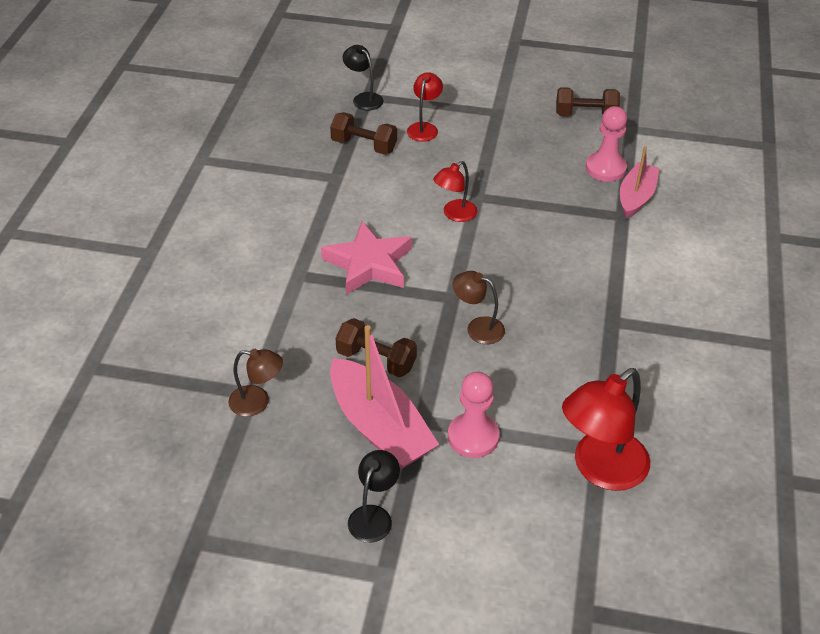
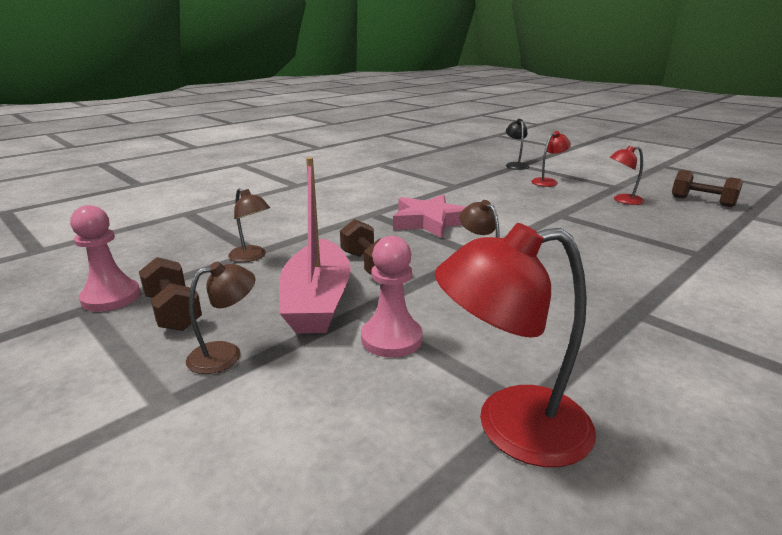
camera: 35 degrees right, 20 degrees down
brown dumbbell [330,112,397,154] -> brown dumbbell moved to [139,257,202,331]
black lamp [348,450,400,543] -> brown lamp [186,261,255,374]
red lamp [433,161,477,222] -> red lamp moved to [609,145,644,205]
pink pawn [586,106,627,182] -> pink pawn moved to [70,205,140,312]
pink boat [620,146,659,219] -> none

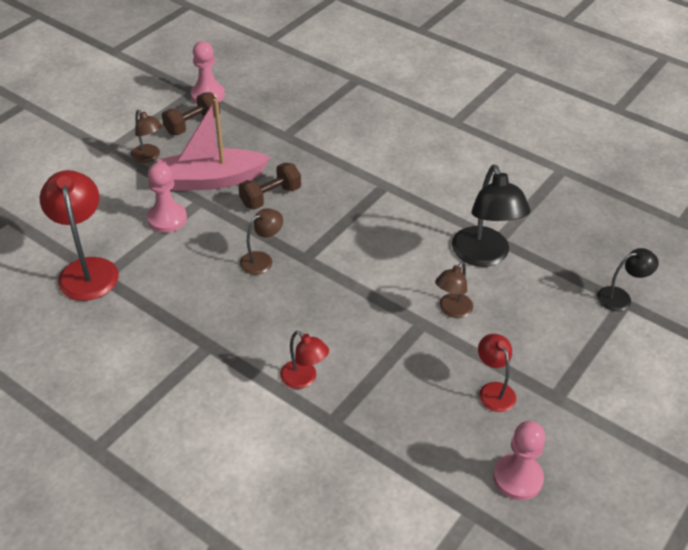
camera: 80 degrees right, 20 degrees up
brown lamp [228,188,270,262] -> brown lamp moved to [435,262,473,318]
pink star [393,194,466,238] -> none
red lamp [531,131,571,187] -> red lamp moved to [280,331,329,389]
brown dumbbell [672,170,743,207] -> pink pawn [493,421,546,500]
none -> black lamp [452,165,530,267]

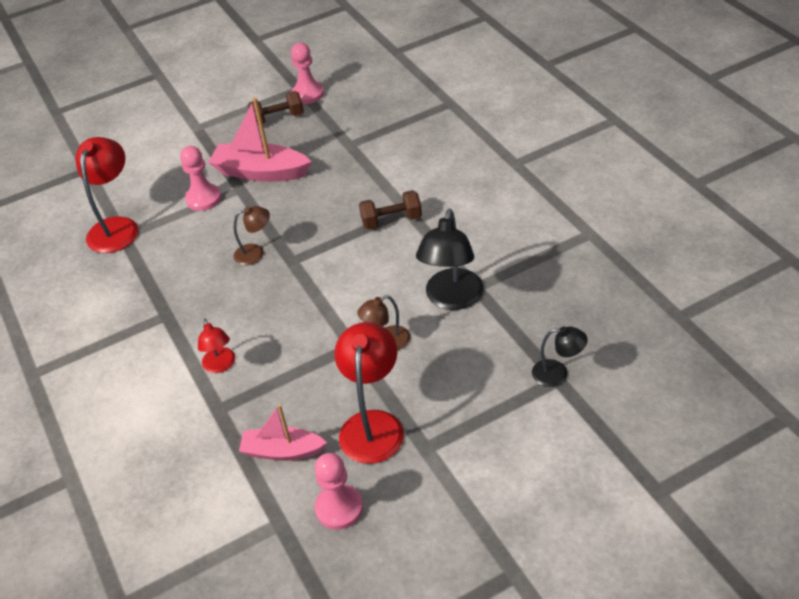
camera: 30 degrees right, 0 degrees up
brown lamp [131,110,162,163] -> none
brown dumbbell [238,163,301,209] -> brown dumbbell moved to [359,190,422,229]
red lamp [478,334,516,412] -> red lamp [334,322,404,464], size x1.79
none -> pink boat [239,404,327,461]

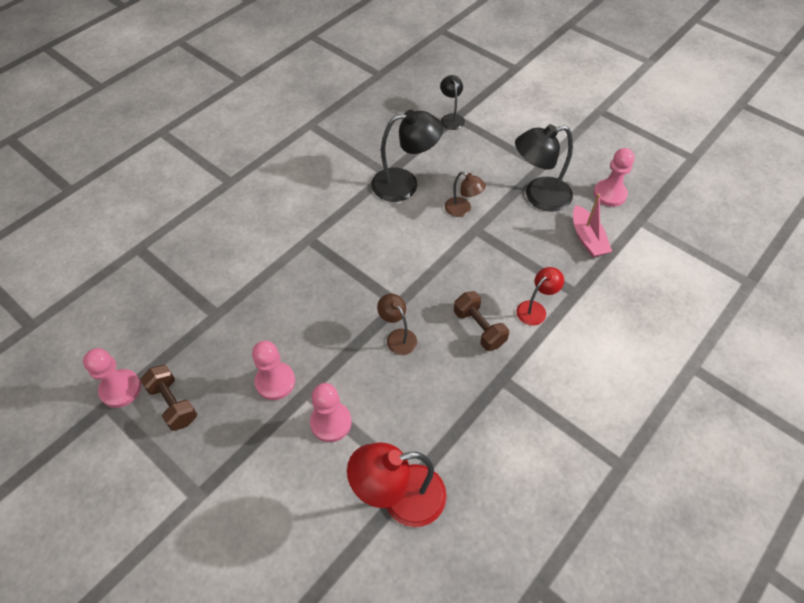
camera: 115 degrees left, 10 degrees up
pink boat [208,97,312,182] -> pink pawn [252,341,295,400]
red lamp [334,322,404,464] -> black lamp [515,124,573,212]
brown dumbbell [359,190,422,229] -> brown dumbbell moved to [454,291,509,351]

